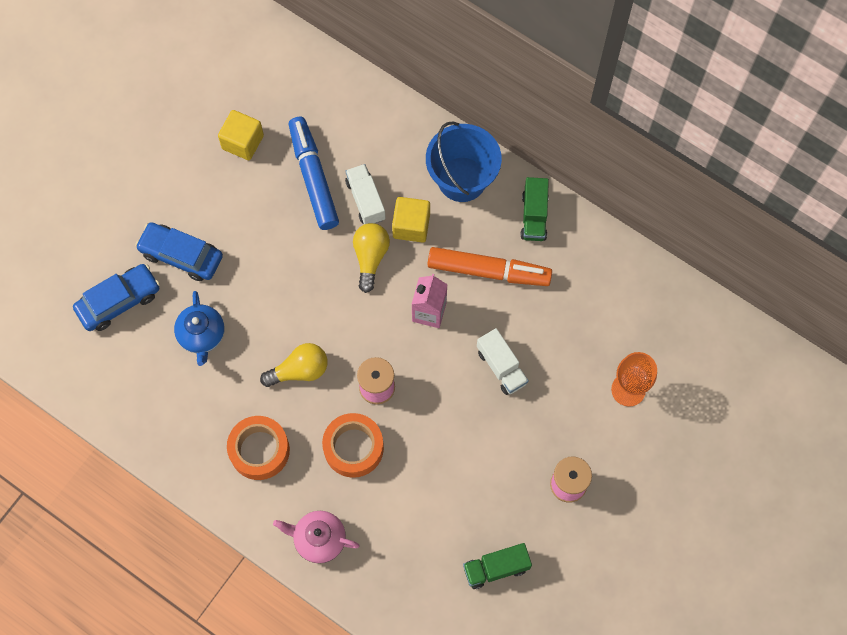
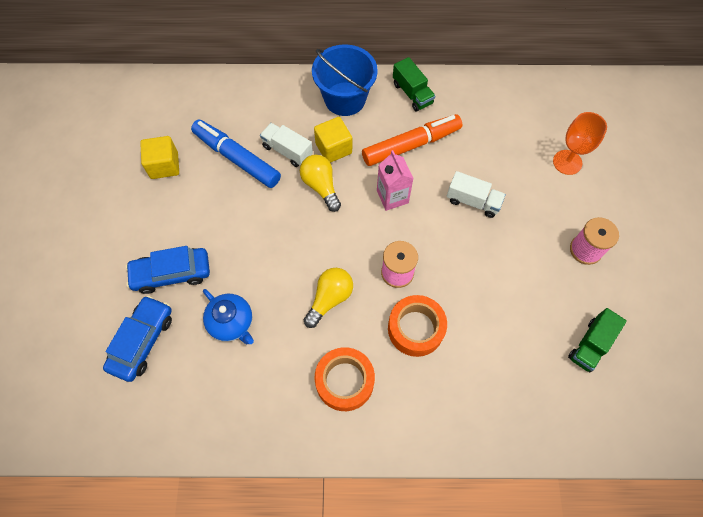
camera: 35 degrees left, 5 degrees down
pink teapot [273,511,360,563] -> none

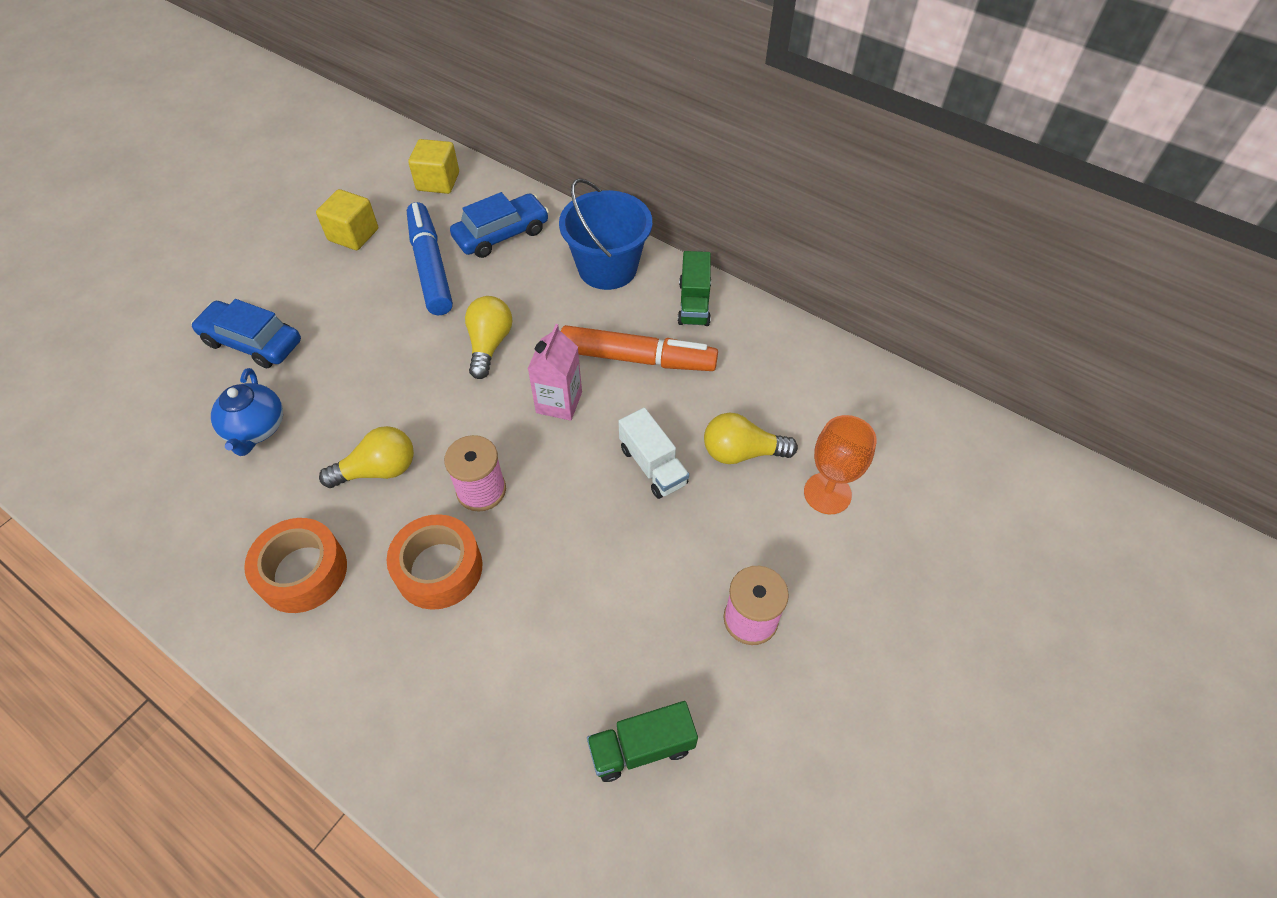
camera: 35 degrees right, 10 degrees down
blue car [103,296,172,382] -> blue car moved to [450,192,549,258]
white truck [260,123,313,167] -> none
yellow cube [314,117,352,163] -> yellow cube moved to [408,139,459,194]
none -> yellow light bulb [704,413,798,464]

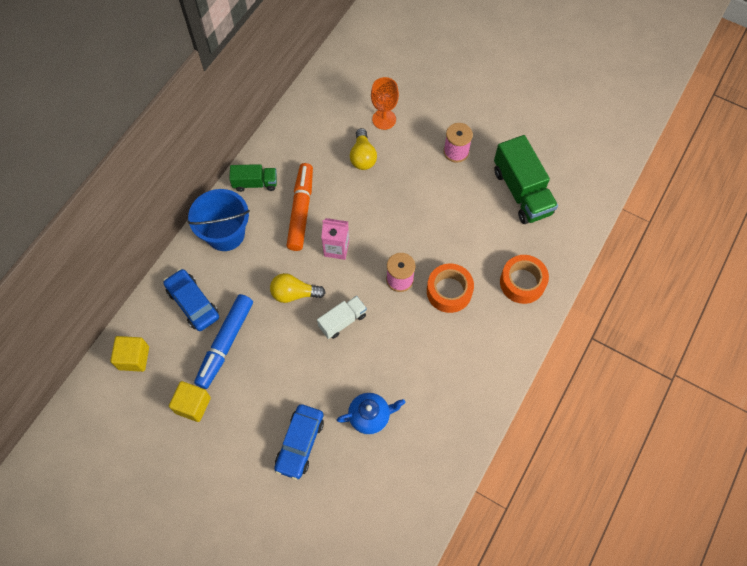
camera: 95 degrees left, 10 degrees up
orange tape [244,518,347,613] -> orange tape moved to [500,255,549,304]
yellow light bulb [319,426,414,488] -> none
blue marker [407,202,453,315] -> blue marker turned 45 degrees counterclockwise [194,294,253,389]
green truck [587,701,698,782] -> green truck [494,135,558,224], size x1.76
white truck [618,407,689,499] -> white truck moved to [317,296,367,339]

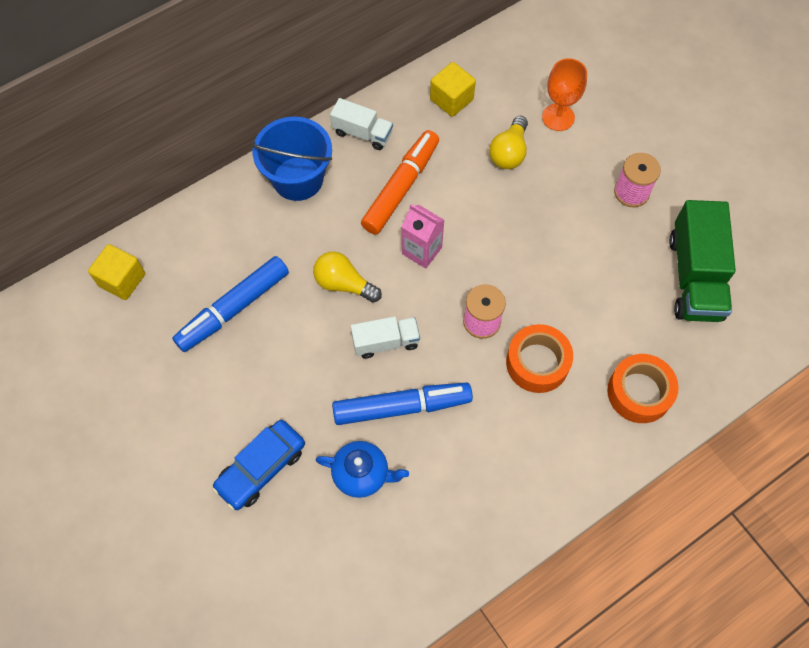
camera: 25 degrees right, 0 degrees up
blue car [163,269,219,331] -> none
yellow cube [169,381,211,422] -> yellow cube moved to [430,62,476,117]
green truck [229,164,277,192] -> white truck [330,98,393,150]
none -> blue marker [332,382,473,425]

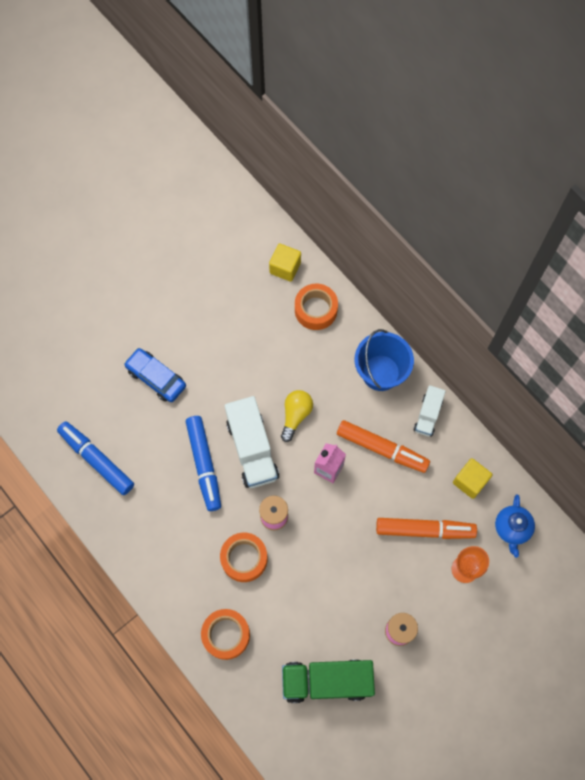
camera: 85 degrees right, 5 degrees up
blue marker [172,256,289,352] -> blue marker moved to [57,421,134,495]
blue teapot [316,441,409,498] -> blue teapot moved to [495,494,535,558]
white truck [351,316,420,359] -> white truck [225,396,279,488], size x1.76
yellow light bulb [489,116,528,169] -> orange marker [376,518,477,539]
none -> orange tape [295,284,338,330]

